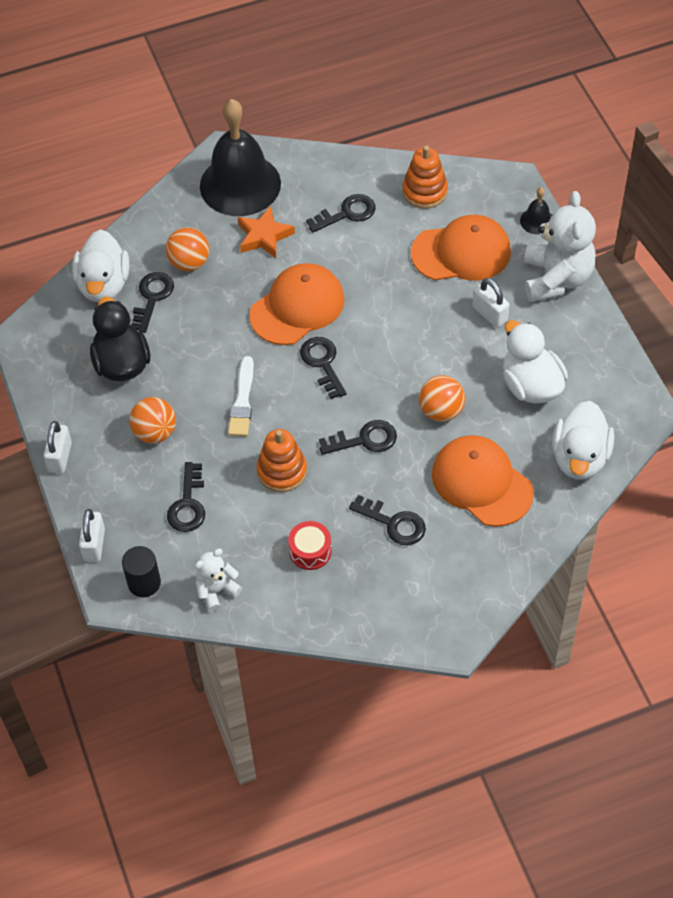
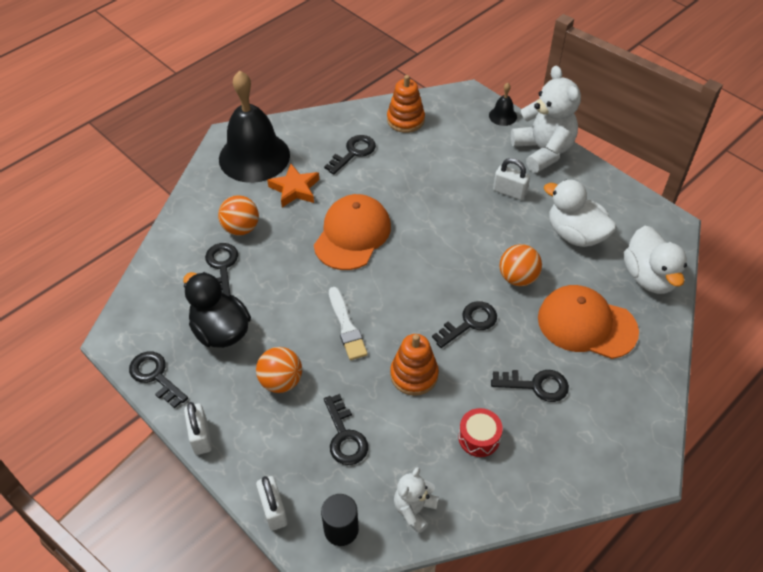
camera: 25 degrees left, 5 degrees down
white duck [72,229,129,302] -> none
black key [300,337,347,399] -> black key moved to [129,351,188,408]
orange cap [411,215,511,281] -> none

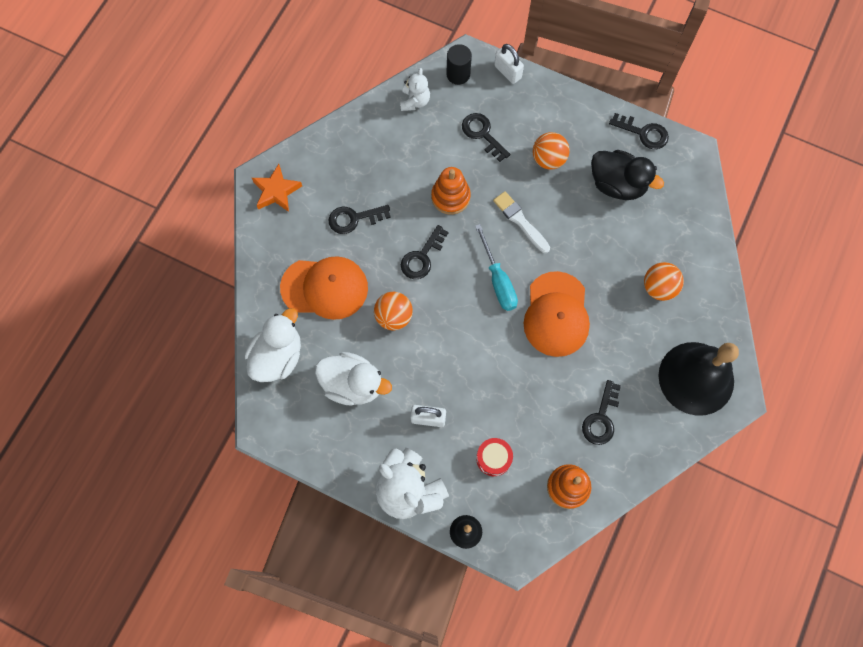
camera: 160 degrees right, 20 degrees up
white padlock [184,402,212,455] -> none
black key [205,243,238,296] -> none
orange star [267,164,319,207] -> orange star moved to [252,164,302,212]
red drum [458,408,503,457] -> red drum moved to [476,438,513,476]
white duck [624,226,687,294] -> white duck turned 60 degrees clockwise [245,308,301,382]
none -> turquoise screwdriver [475,224,518,311]

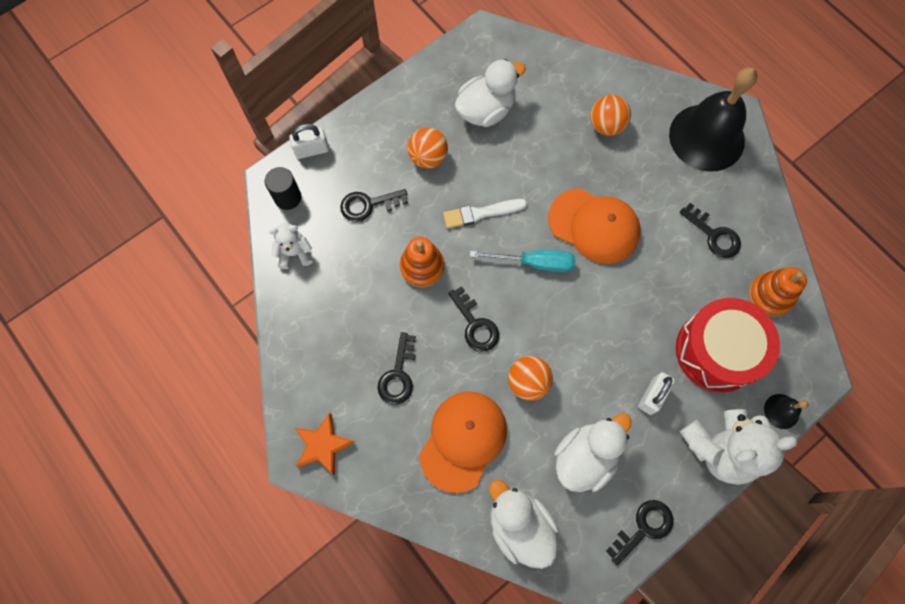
camera: 65 degrees left, 0 degrees up
white teddy bear [400,68,430,111] -> white teddy bear turned 45 degrees counterclockwise [269,223,313,269]
red drum [476,438,513,476] -> red drum [676,298,780,392], size x2.21
black duck [591,150,664,200] -> white duck [455,59,526,127]
black key [609,113,669,149] -> black key moved to [606,500,673,566]

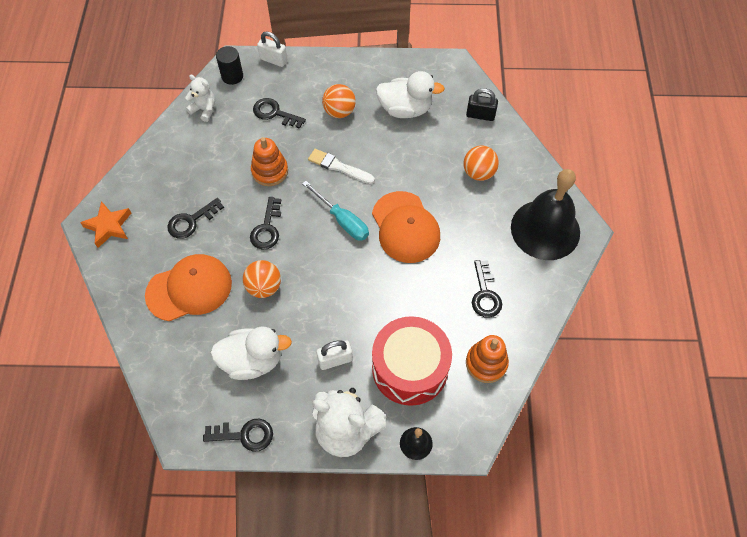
camera: 40 degrees right, 10 degrees down
white duck [489,480,559,569] -> none
none -> black padlock [466,88,498,121]

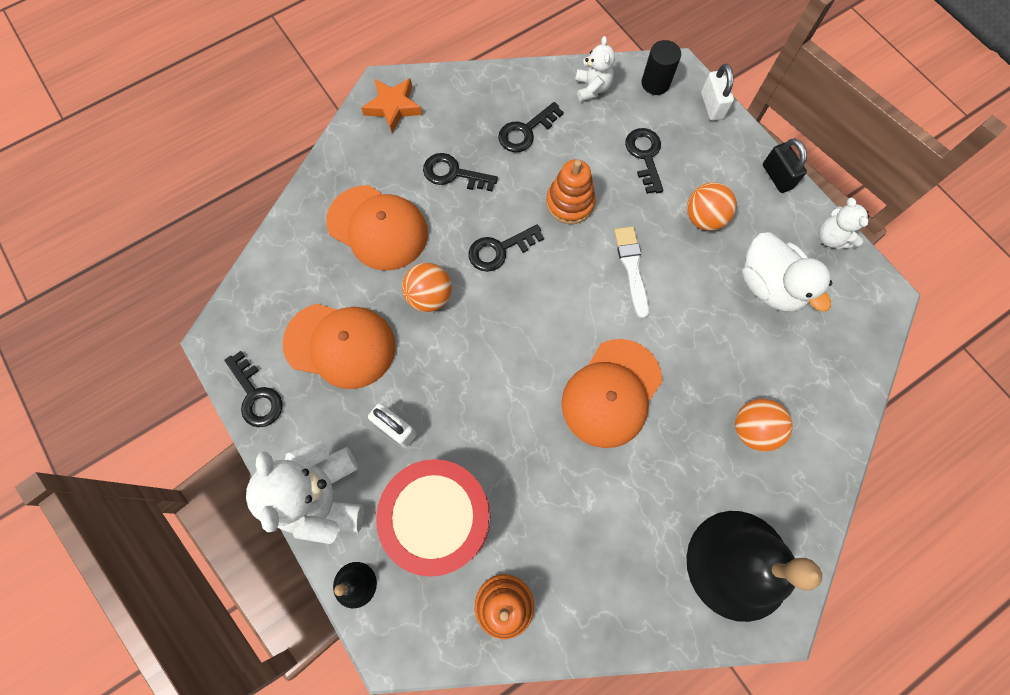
camera: 55 degrees right, 10 degrees up
white duck [210,327,292,380] -> orange cap [282,304,396,389]
turquoise screwdriver [302,181,369,240] -> none
black padlock [466,88,498,121] -> black padlock moved to [763,138,807,193]
black key [472,260,502,318] -> black key moved to [498,102,564,152]
none -> white teddy bear [819,198,869,249]

